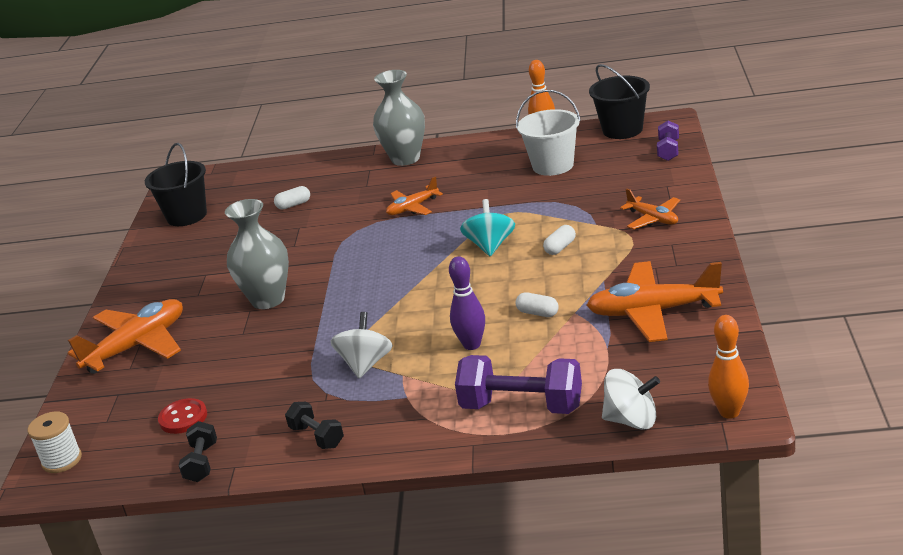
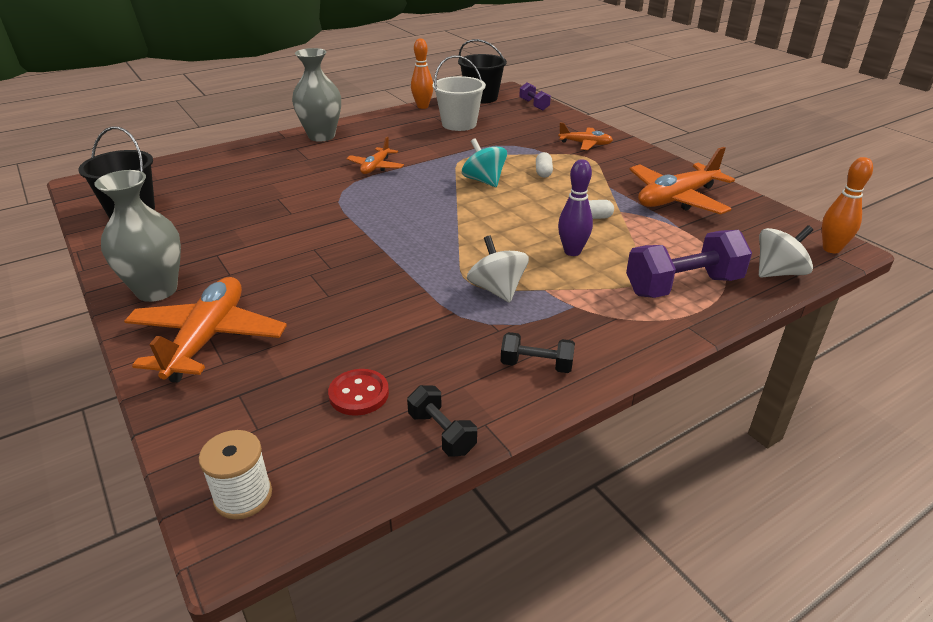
camera: 40 degrees left, 5 degrees up
grey vase [225,199,289,309] -> grey vase moved to [94,170,181,302]
white capsule [274,186,310,209] -> none

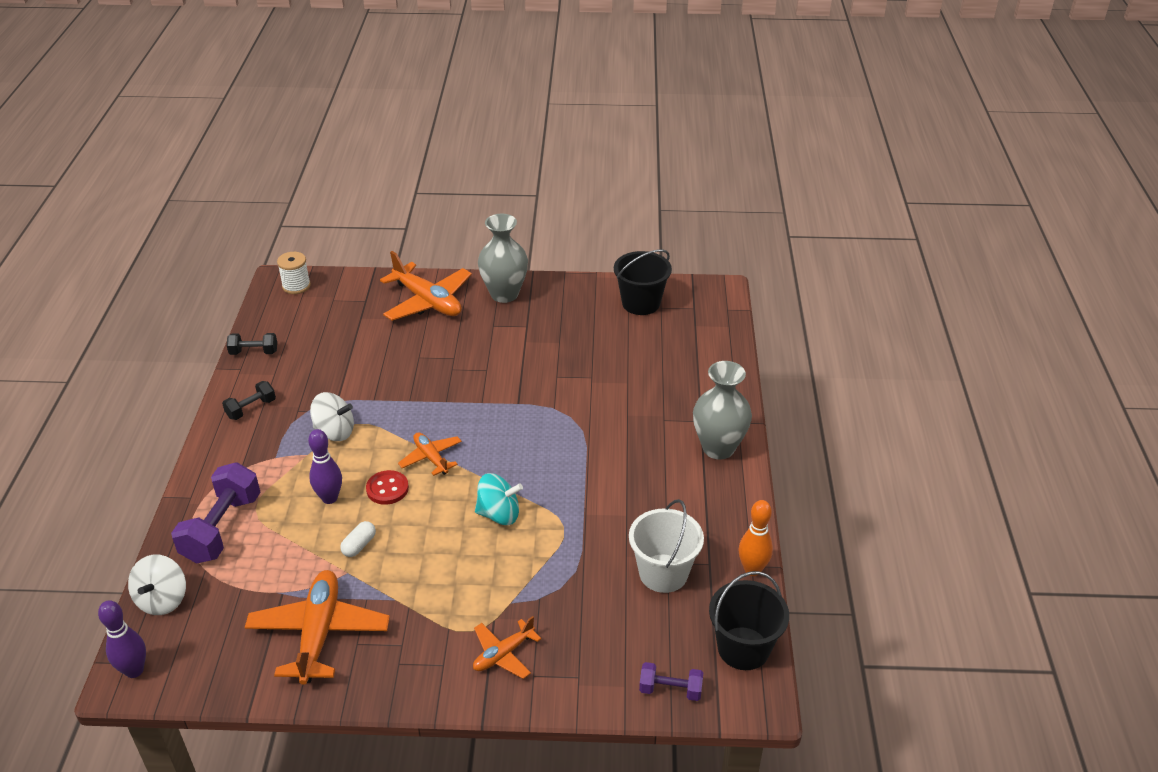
camera: 125 degrees right, 5 degrees up
red button [328,369,389,416] -> red button moved to [366,470,409,505]
orange plane [346,137,404,174] -> orange plane moved to [398,432,462,476]
white capsule [536,152,553,178] -> none
orange bowling pin [822,157,873,253] -> purple bowling pin [98,600,146,678]

